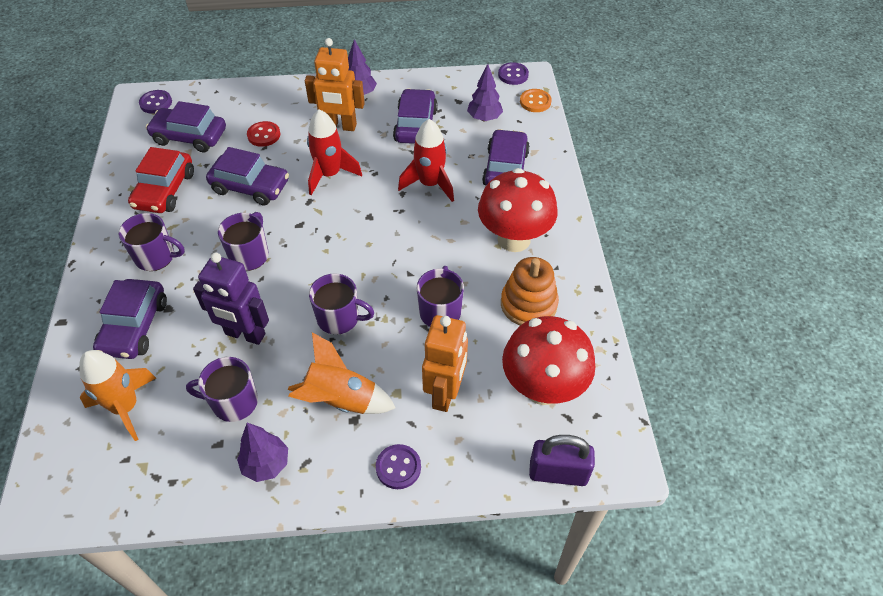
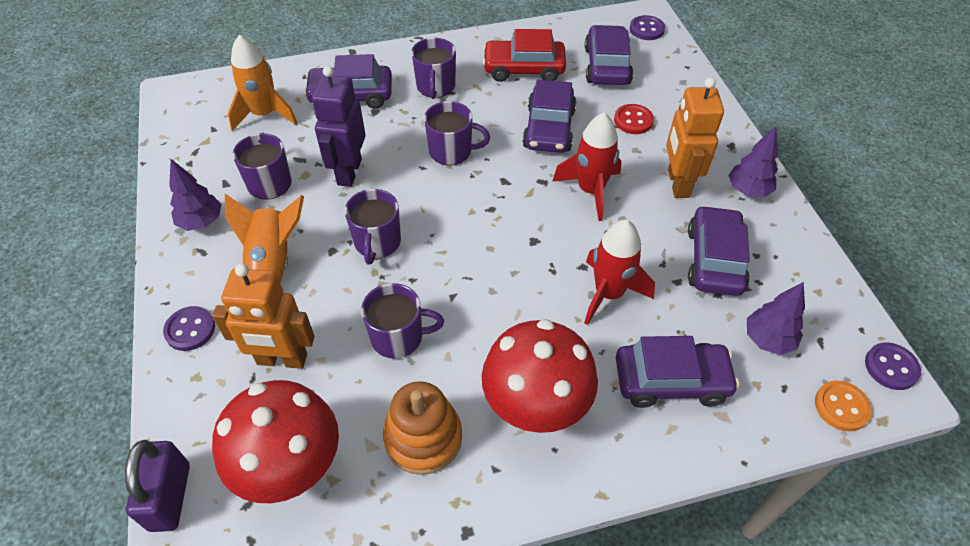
camera: 80 degrees right, 0 degrees up
purple car [393,89,438,144] -> purple car turned 75 degrees counterclockwise [688,205,750,296]

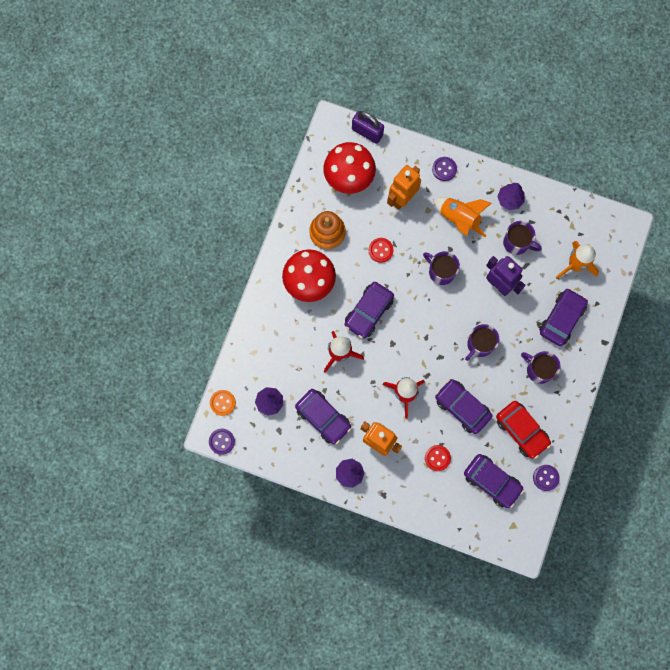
camera: 125 degrees right, 25 degrees up
purple mug [361,283,444,359] -> red button [368,238,394,263]
red car [483,29,566,82] -> red car turned 105 degrees clockwise [496,401,551,459]
purple car [616,336,739,408] -> purple car moved to [344,282,394,339]
purple button [630,15,665,40] -> purple button moved to [533,465,560,491]

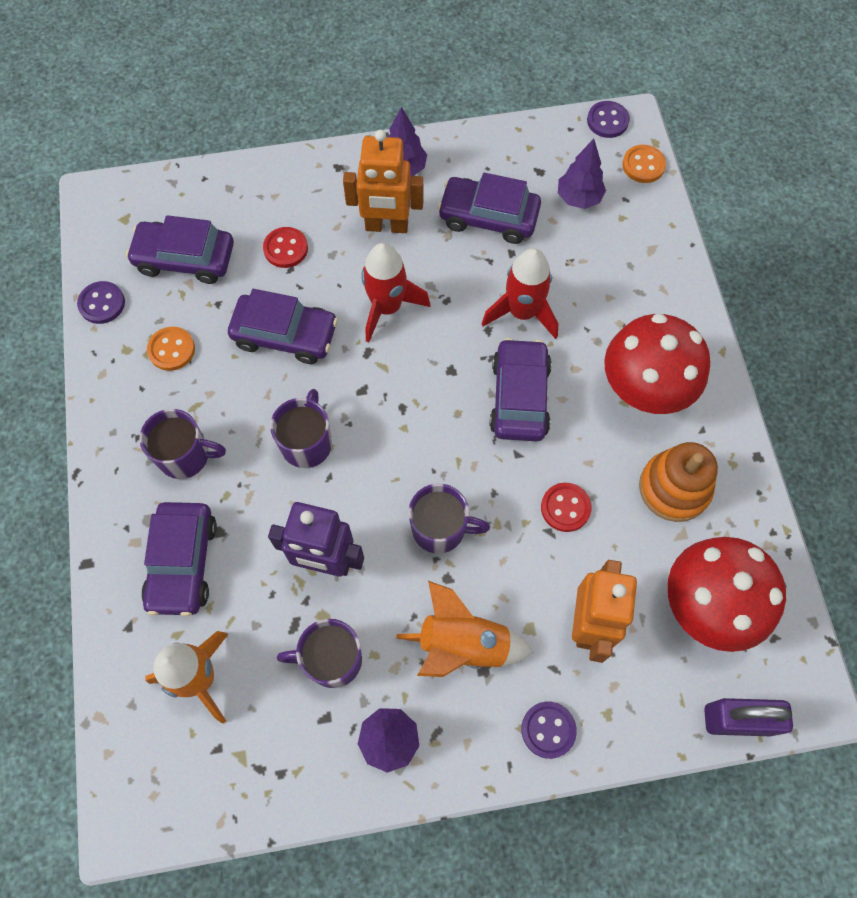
camera: 150 degrees right, 10 degrees down
red car [496,401,551,459] -> orange button [147,327,195,371]

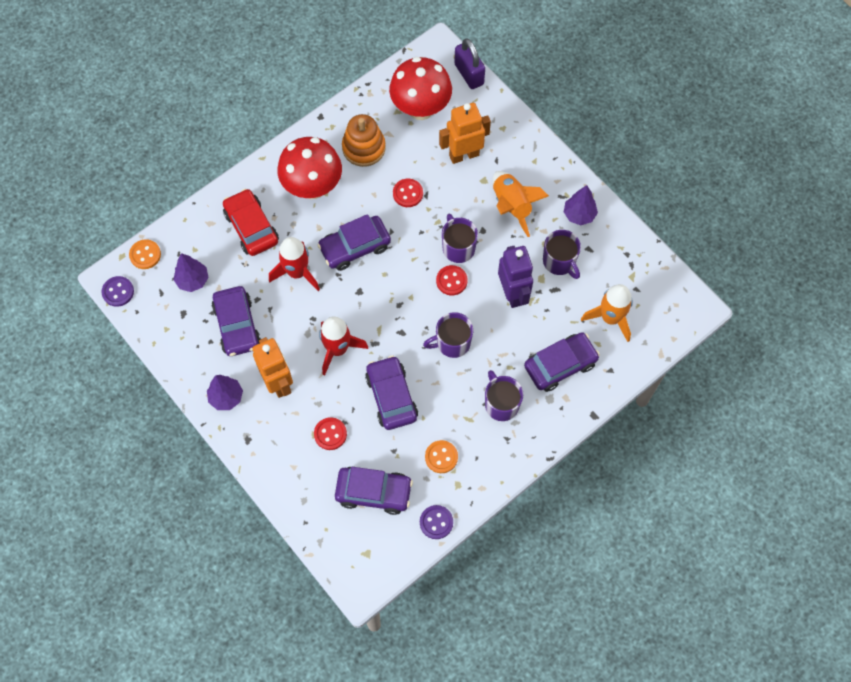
camera: 120 degrees left, 0 degrees up
purple car [126,215,234,284] -> purple car turned 60 degrees counterclockwise [335,466,413,515]
purple button [521,701,577,759] -> none
none -> red car [223,189,279,256]
none -> red button [436,265,467,295]

